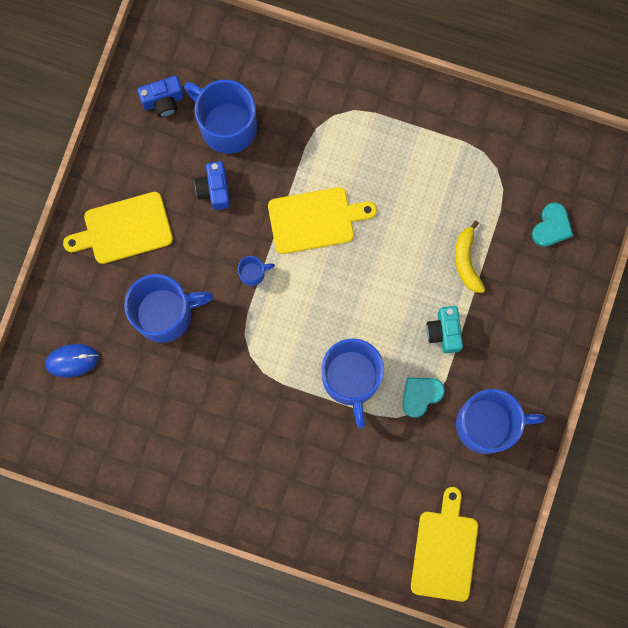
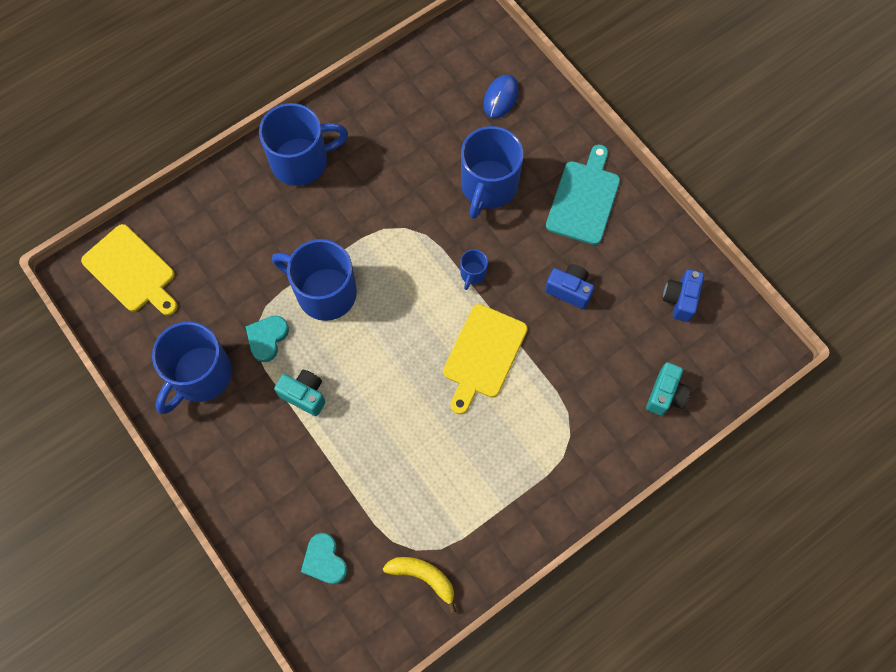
camera: 125 degrees right, 10 degrees down
yellow cutting board [63,192,173,264] -> turquoise cutting board [546,144,620,245]
blue mug [184,79,257,154] -> blue mug moved to [259,103,348,186]
turquoise heart [402,378,445,418] -> turquoise heart turned 150 degrees counterclockwise [246,316,289,362]
yellow banana [455,220,485,293] -> yellow banana moved to [383,557,456,613]
none -> turquoise camera [646,362,691,416]

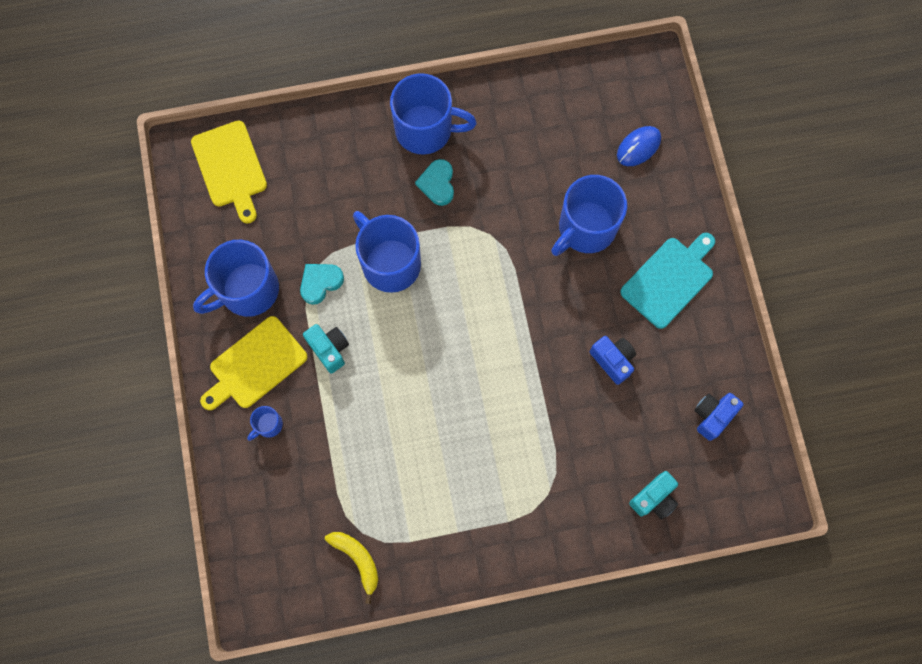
camera: 25 degrees right, 5 degrees up
turquoise heart [301,533,347,584] -> turquoise heart moved to [415,159,454,206]
yellow cutting board [443,304,528,414] -> yellow cutting board moved to [200,316,307,410]
blue mug [460,249,488,290] -> blue mug moved to [247,406,283,441]

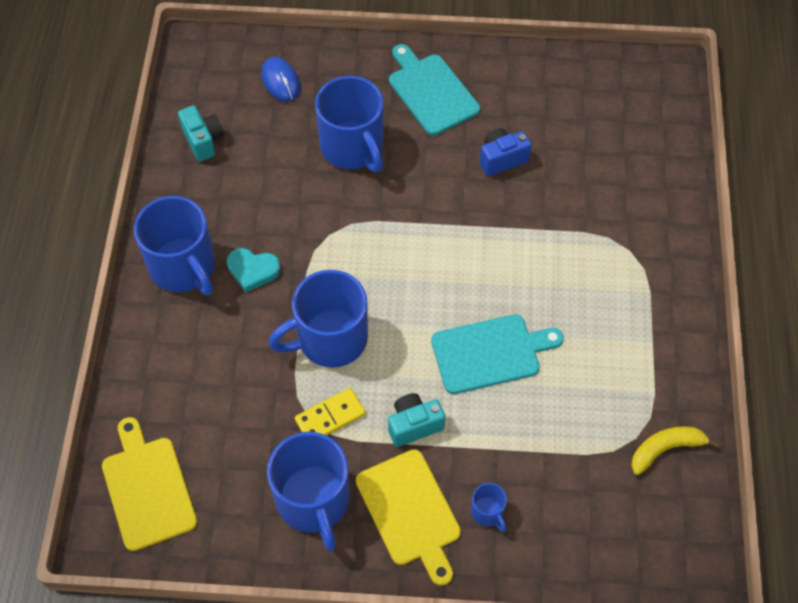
camera: 75 degrees left, 15 degrees down
yellow cutting board [191,120,267,223] -> yellow cutting board turned 105 degrees counterclockwise [102,417,197,551]
turquoise heart [300,264,344,305] -> yellow domino [295,388,366,436]
blue mug [390,73,477,155] -> blue mug turned 120 degrees clockwise [134,196,215,295]
turquoise camera [629,471,678,520] -> turquoise camera moved to [178,105,224,161]
blue camera [694,393,744,441] -> none
none -> turquoise cutting board [431,314,564,394]

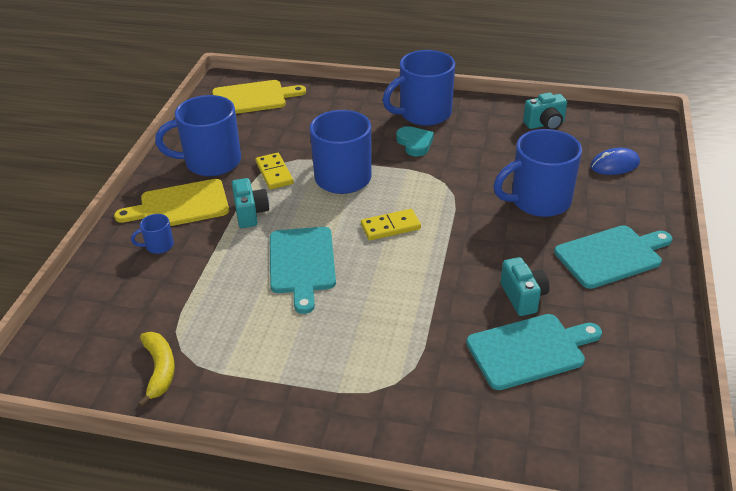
camera: 100 degrees right, 20 degrees down
turquoise heart [227,248,281,293] -> turquoise heart turned 135 degrees clockwise [396,126,434,157]
blue camera [480,128,531,176] -> turquoise camera [501,257,549,316]
none -> yellow domino [361,209,421,240]
none -> turquoise cutting board [466,314,602,390]

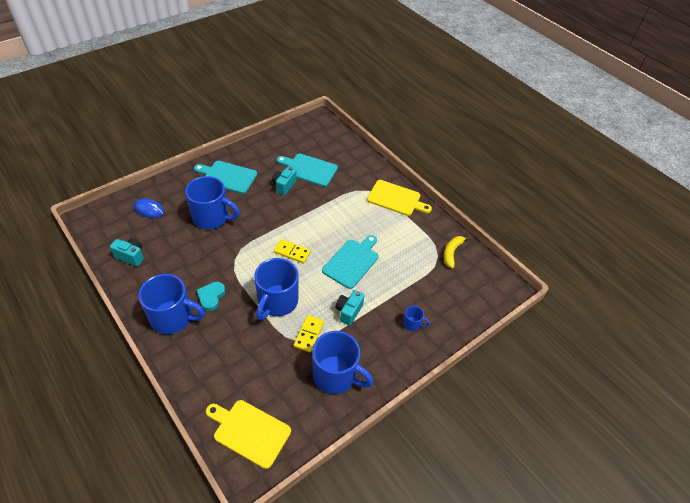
camera: 145 degrees left, 10 degrees up
yellow cutting board [114,179,229,226] -> yellow cutting board moved to [367,180,432,216]

